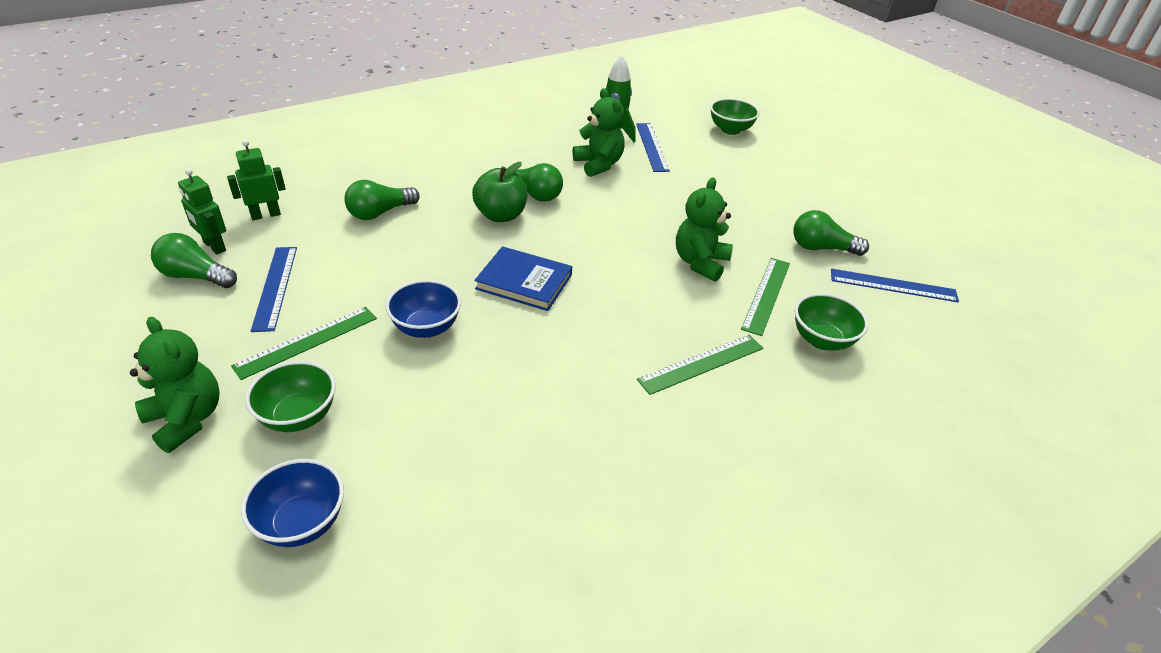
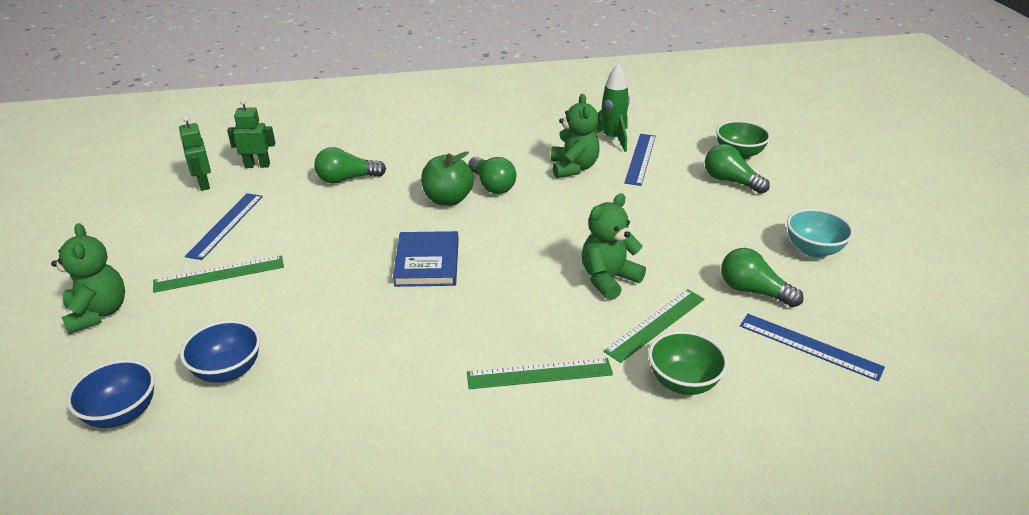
camera: 25 degrees right, 5 degrees down
green light bulb [151,233,237,288] -> green light bulb moved to [705,144,770,194]
green bowl [245,361,336,432] -> none
blue bowl [386,280,461,338] -> blue bowl moved to [180,320,260,383]
blue book [474,246,572,311] -> blue book turned 45 degrees clockwise [393,231,459,287]
none -> turquoise bowl [787,209,854,257]

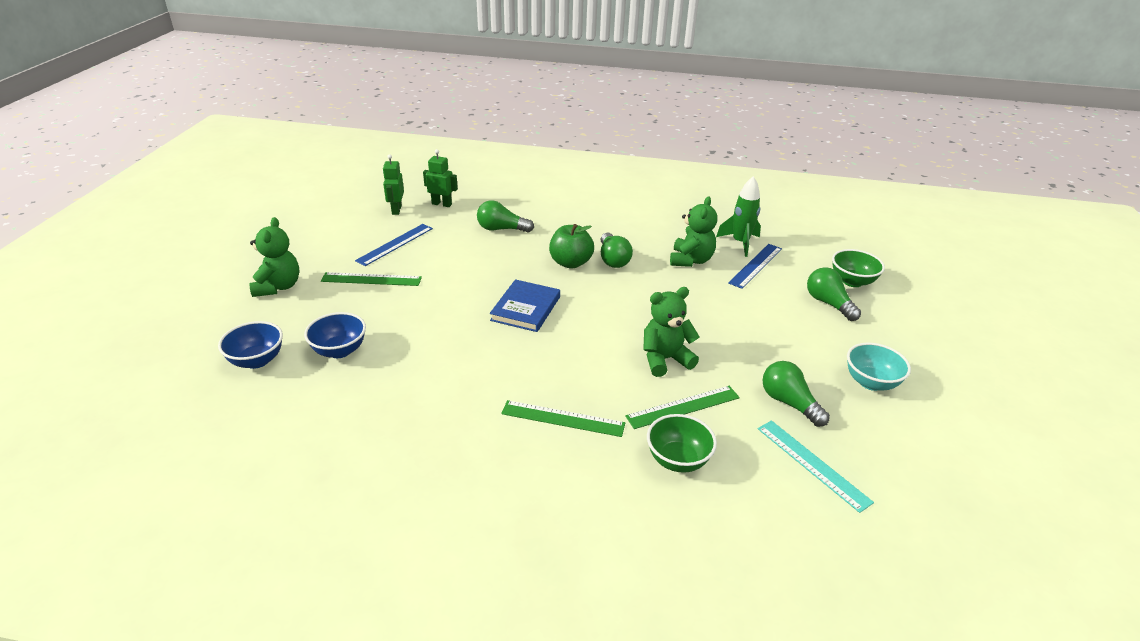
camera: 20 degrees right, 0 degrees up
blue ruler [740,314,885,381] -> turquoise ruler [758,420,874,513]

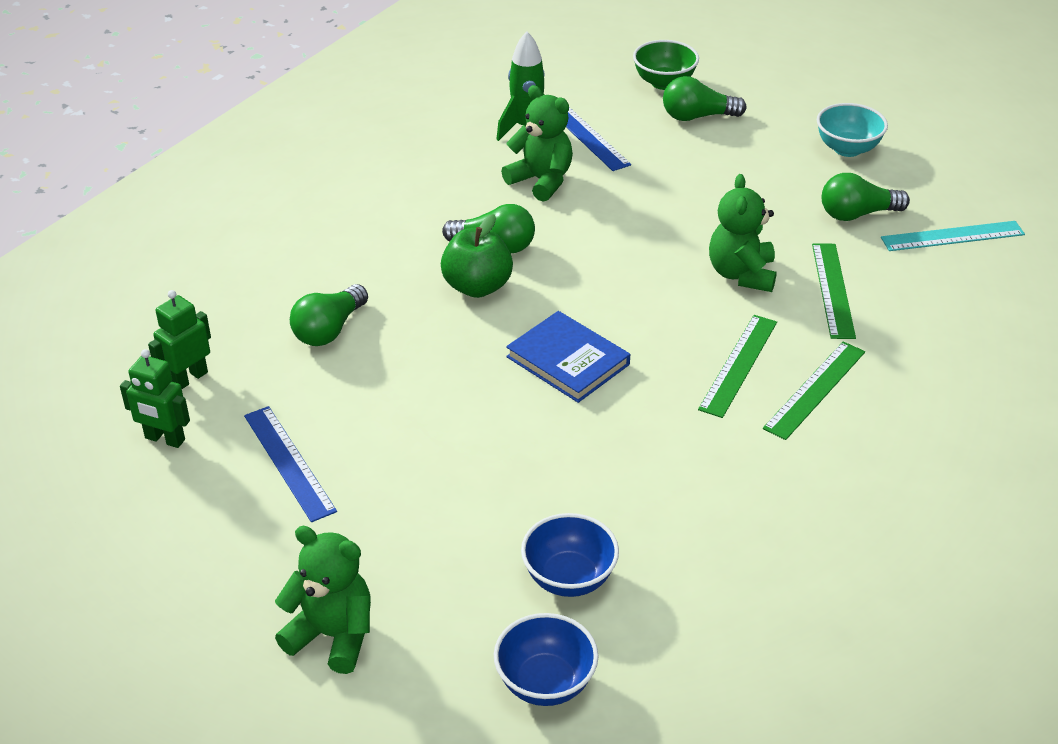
camera: 65 degrees left, 5 degrees up
green ruler [321,272,422,286] -> green ruler moved to [698,315,777,418]
green bowl [647,414,717,473] -> none

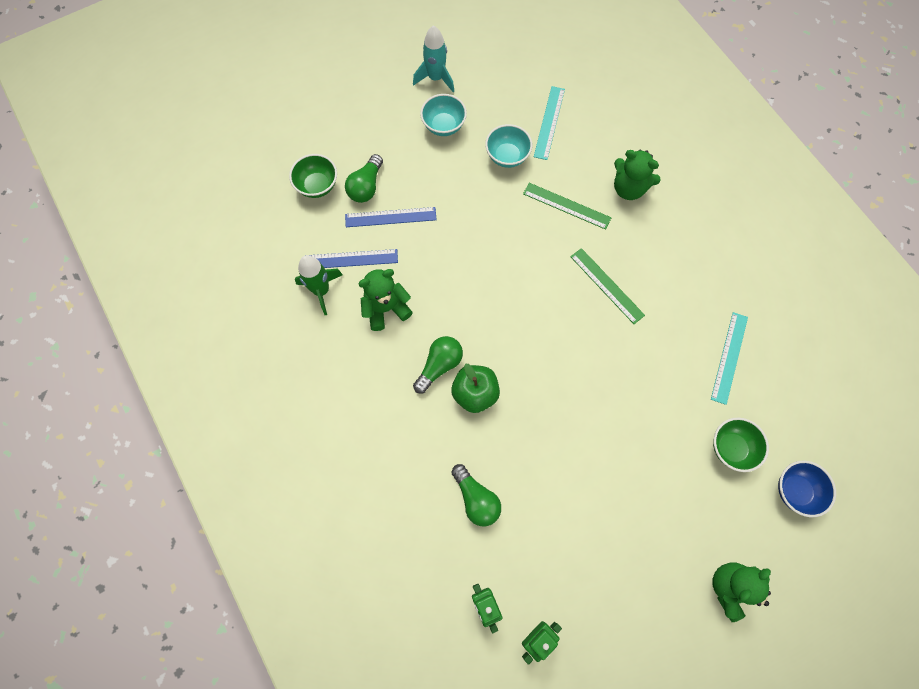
camera: 65 degrees left, 30 degrees up
blue ruler [244,406,337,522] -> blue ruler moved to [345,207,437,227]
blue book [506,311,630,403] -> none
blue bowl [521,513,619,597] -> green bowl [713,417,769,472]
green teddy bear [709,174,777,292] -> green teddy bear moved to [614,150,661,200]
green ruler [763,341,865,440] -> none
green light bulb [822,173,910,221] -> turquoise bowl [485,124,532,168]
none -> turquoise rocket [413,25,454,92]
none -> turquoise ruler [711,312,748,405]

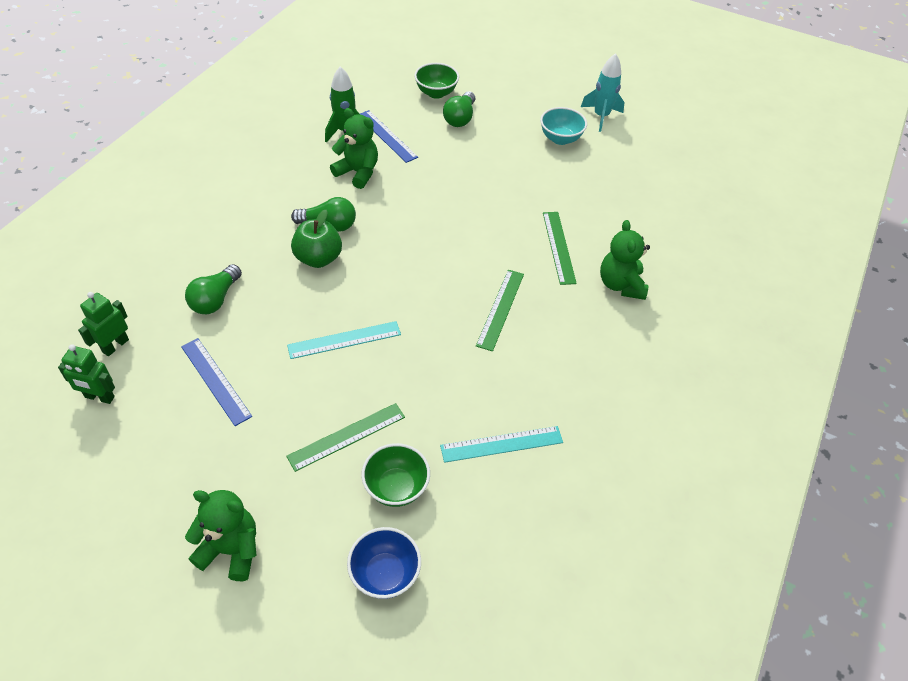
camera: 55 degrees right, 20 degrees down
green light bulb [345,154,383,203] -> green light bulb turned 60 degrees counterclockwise [443,91,475,127]
blue ruler [345,207,437,227] -> blue ruler moved to [181,338,252,426]
turquoise bowl [485,124,532,168] -> none
turquoise ruler [534,86,565,160] -> turquoise ruler moved to [287,321,401,359]
none -> green ruler [286,403,405,472]

